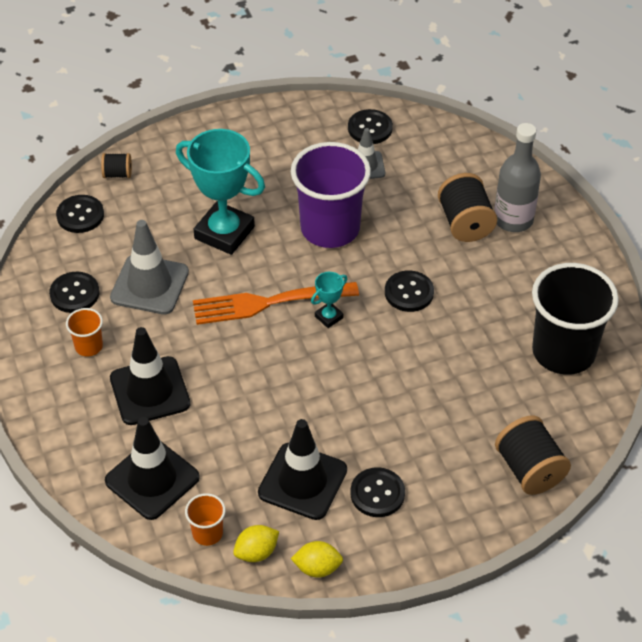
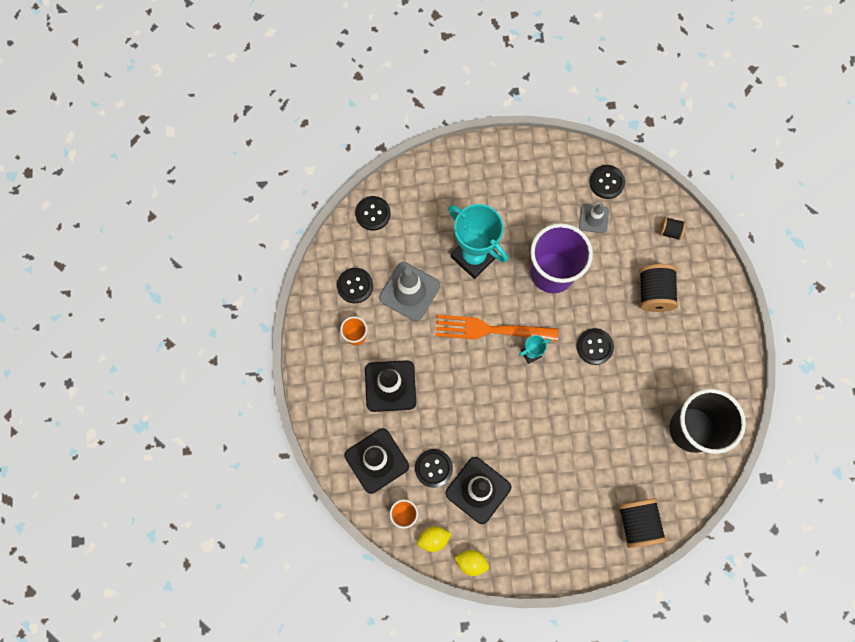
camera: 15 degrees right, 25 degrees up
black spool [101,153,132,178] -> black spool moved to [659,217,686,240]
black button [350,467,405,517] -> black button moved to [415,449,453,488]
grey bottle [494,123,541,232] -> none

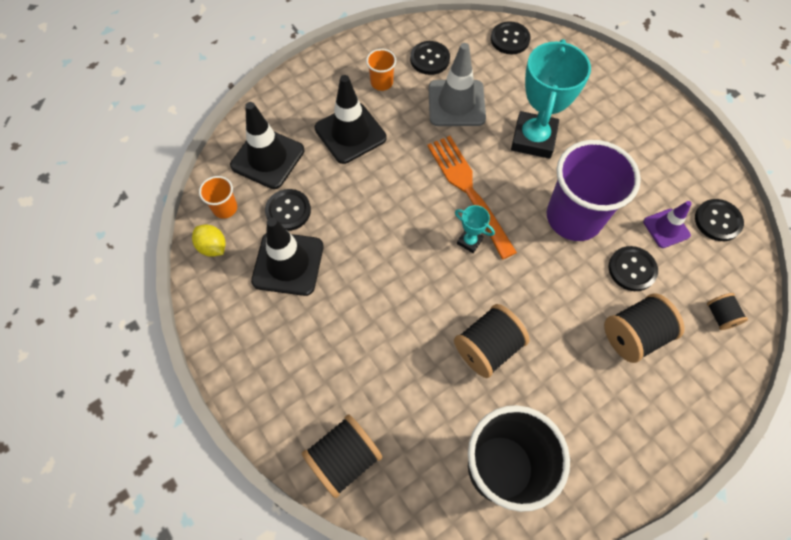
camera: 60 degrees right, 10 degrees down
yellow lemon [454,550,489,576] -> none
black button [577,328,614,365] -> black button moved to [609,246,658,291]
grey traffic cone [579,203,609,233] -> purple traffic cone [643,201,692,248]
none -> black spool [454,304,530,378]

